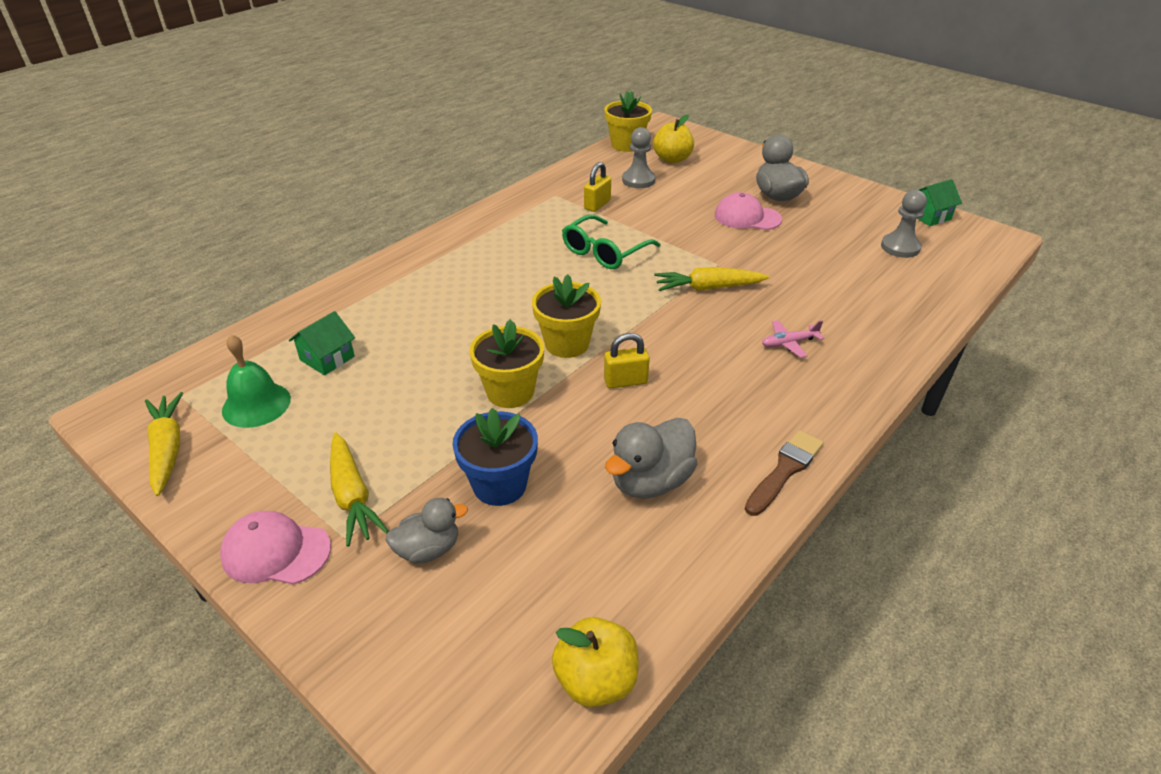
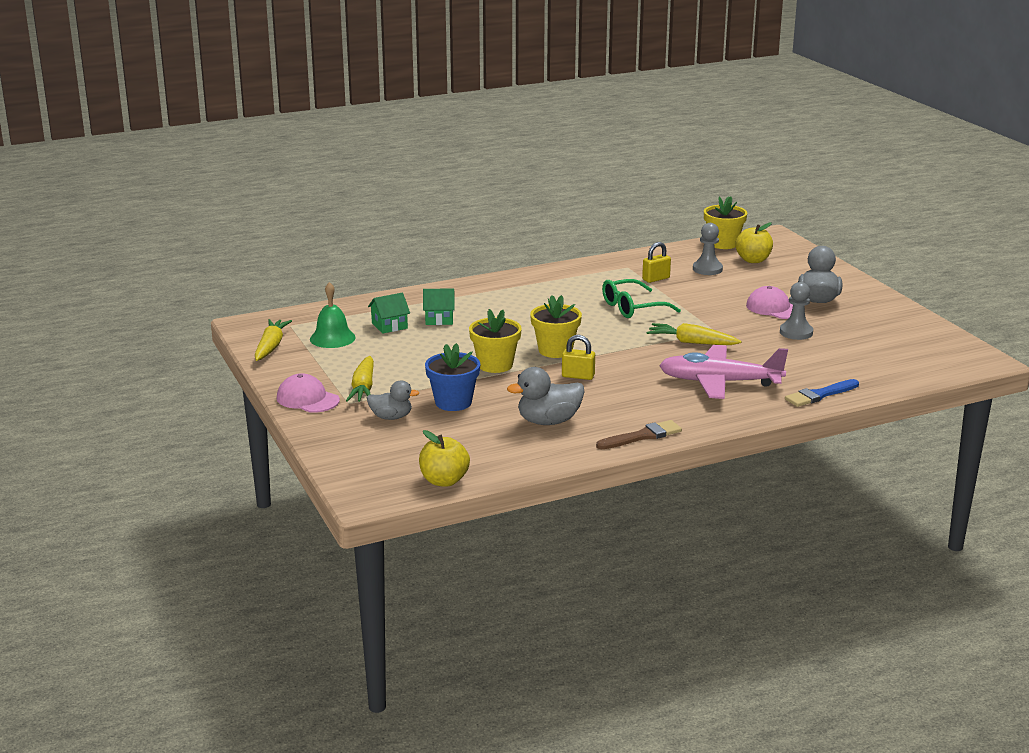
camera: 25 degrees right, 15 degrees down
pink plane [762,320,824,358] -> pink plane [659,345,788,399], size x2.43
grey pawn [881,190,927,258] -> grey pawn moved to [780,282,813,340]
green house [918,179,962,226] -> green house moved to [423,288,455,325]
none -> blue brush [785,379,859,407]

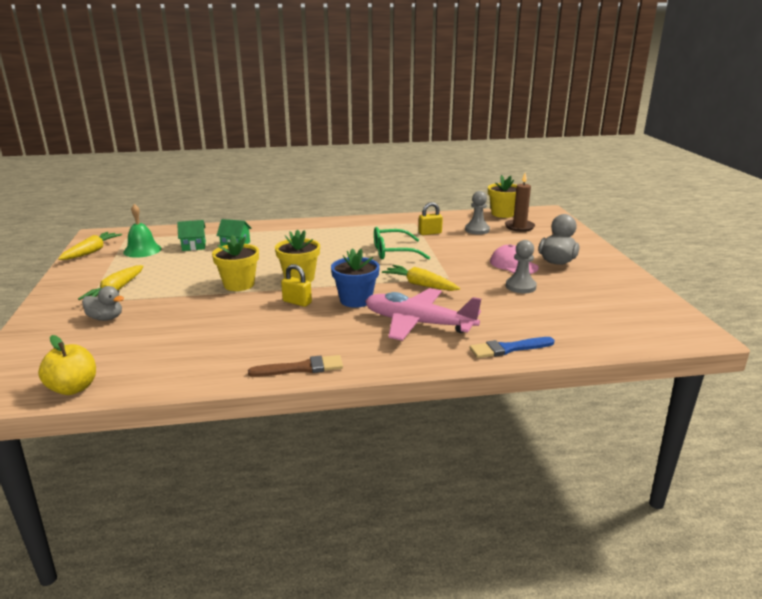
camera: 15 degrees right, 0 degrees up
pink cap [277,373,340,413] -> none
blue flower pot [425,343,480,411] -> blue flower pot moved to [331,248,380,308]
grey duck [507,367,585,425] -> none
yellow apple [735,223,773,263] -> brown candle [505,172,535,232]

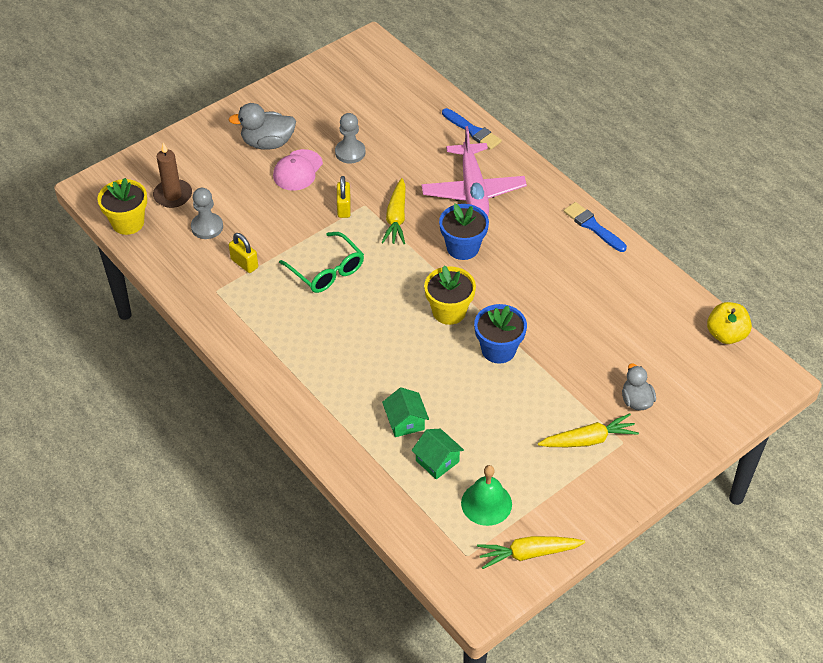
camera: 120 degrees left, 25 degrees up
yellow flower pot [212,235,259,291] -> blue flower pot [474,304,527,364]
brown brush [248,355,343,377] -> blue brush [564,202,627,252]
yellow padlock [281,264,312,307] -> yellow padlock moved to [337,176,351,218]

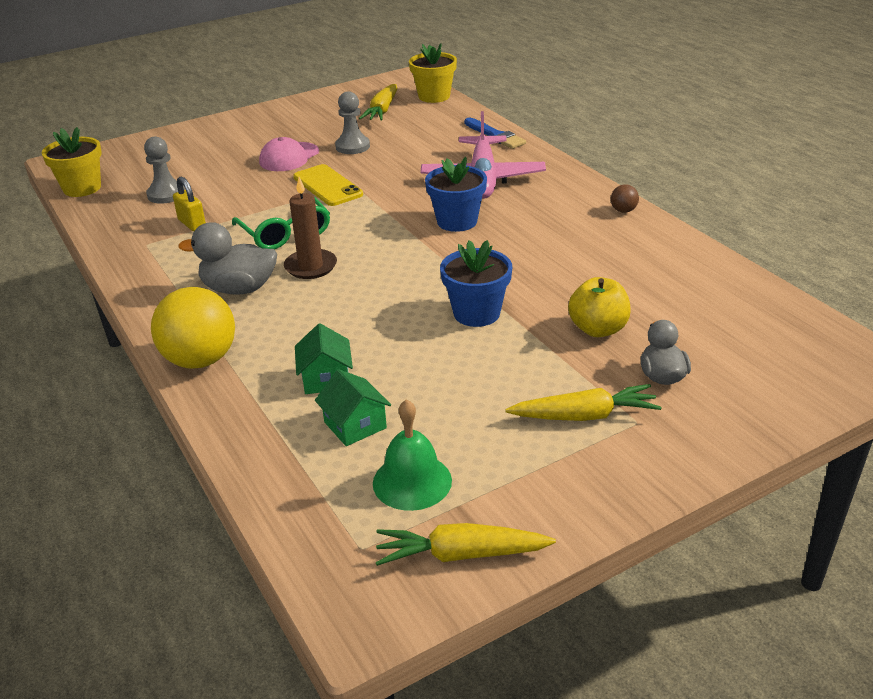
camera: 10 degrees right, 15 degrees down
brown candle [153,143,192,208] -> brown candle moved to [284,177,337,279]
grey duck [228,103,296,150] -> grey duck moved to [178,222,277,295]
yellow padlock [337,176,351,218] -> yellow phone [293,164,363,206]
yellow carrot [382,178,406,244] -> yellow carrot moved to [359,84,397,121]
yellow flower pot [424,266,476,325] -> yellow flower pot moved to [409,44,457,103]
blue brush [564,202,627,252] -> brown ball [611,184,639,213]
yellow apple [707,302,752,344] -> yellow apple moved to [568,277,631,337]
none -> yellow ball [151,287,235,369]

